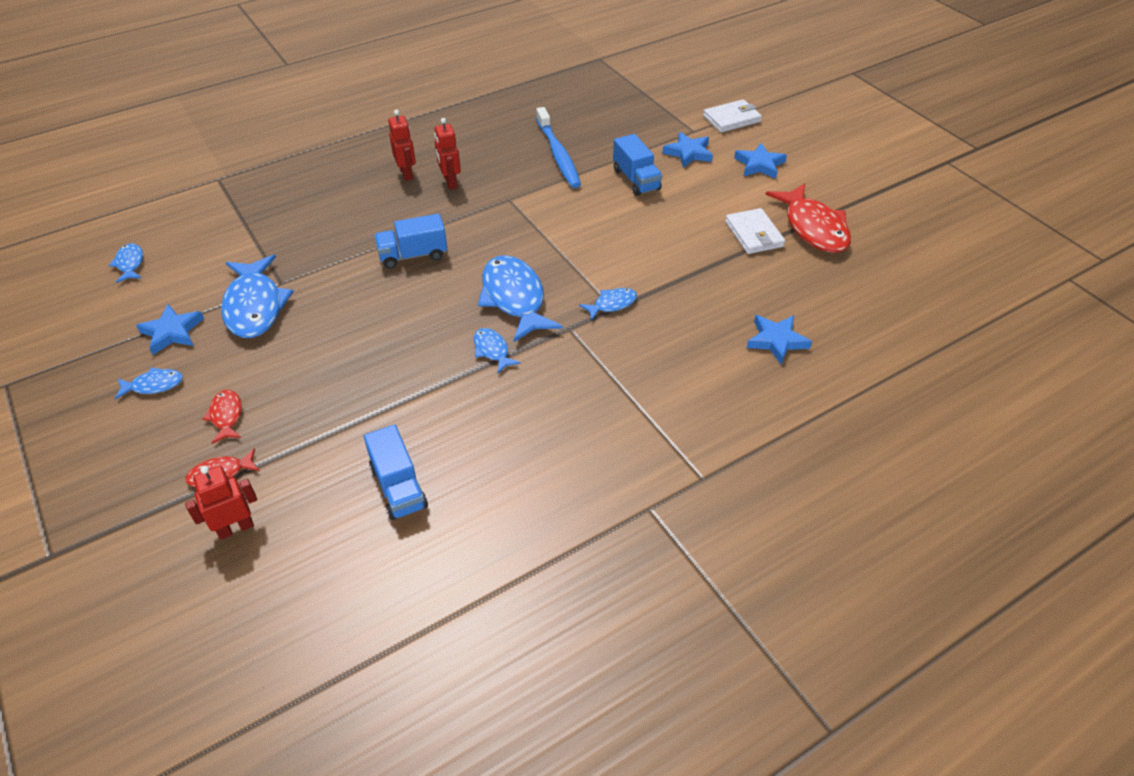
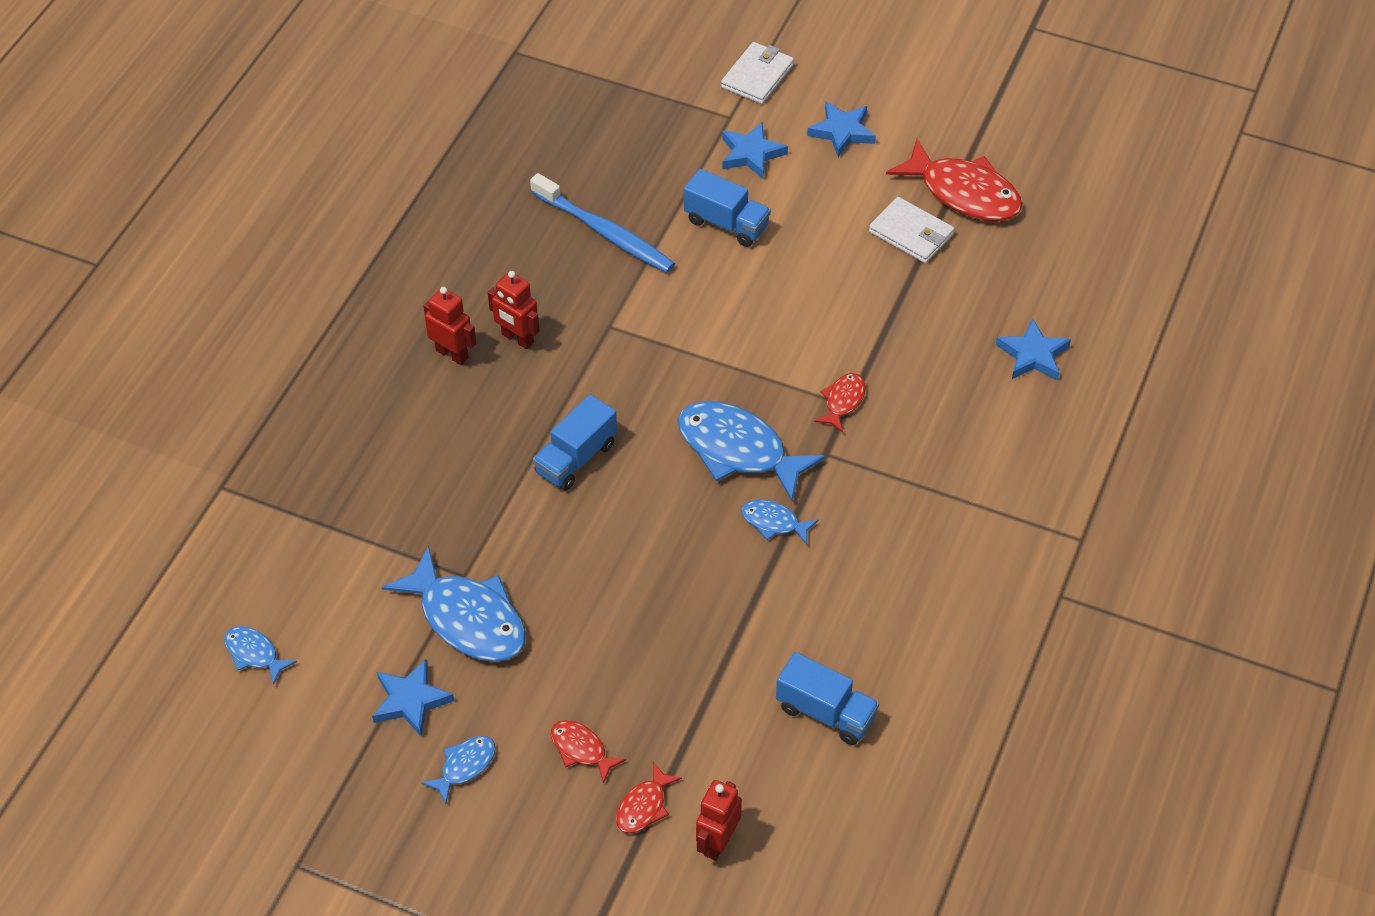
camera: 35 degrees left, 5 degrees up
blue fish [579,288,637,321] -> red fish [814,373,866,433]

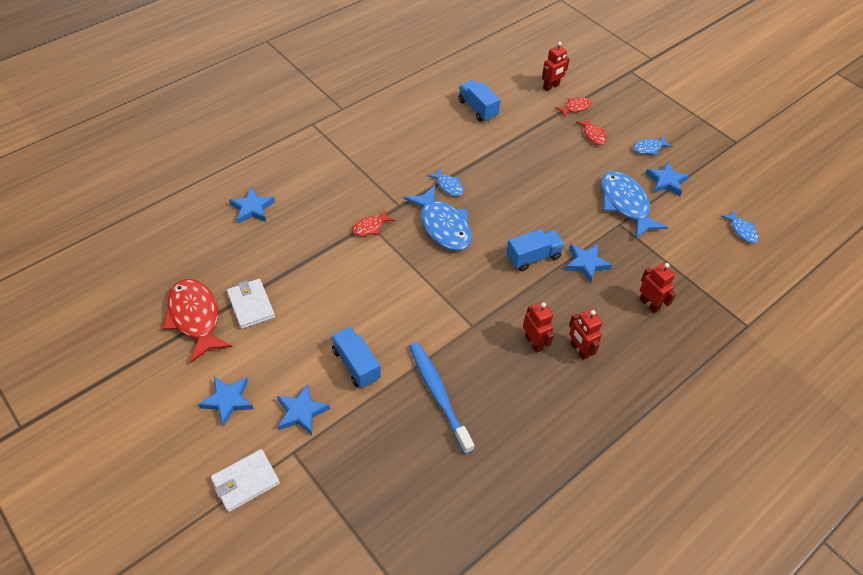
camera: 155 degrees left, 0 degrees up
none -> blue star [565,244,612,283]
none -> red robot [639,263,676,313]

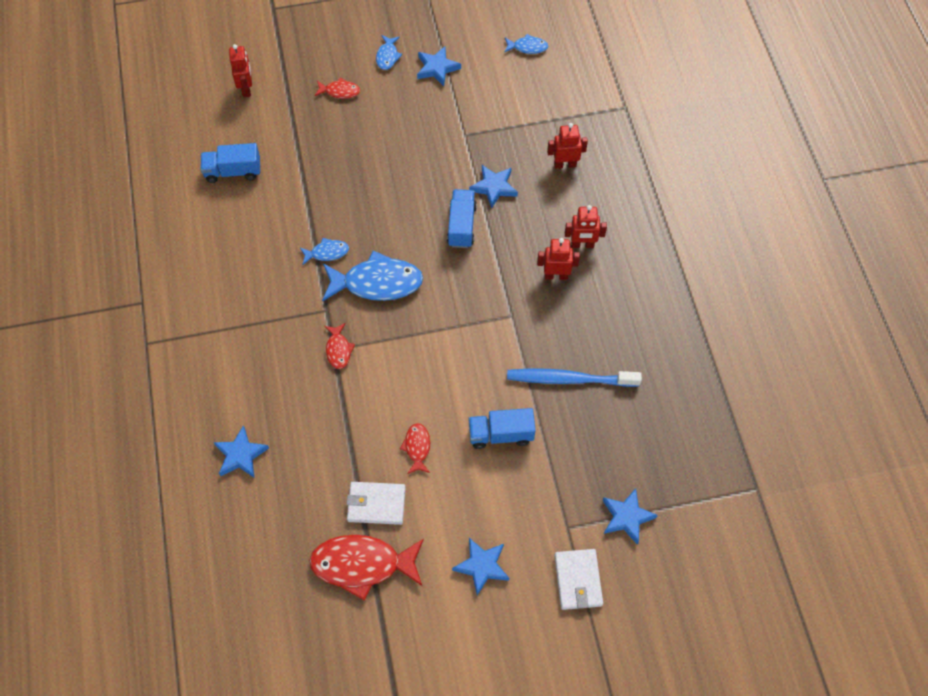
camera: 60 degrees left, 10 degrees up
blue star [277,384,330,435] -> blue star moved to [603,488,658,545]
red fish [555,97,592,118] -> red fish moved to [400,423,430,474]
blue fish [601,171,669,238] -> none

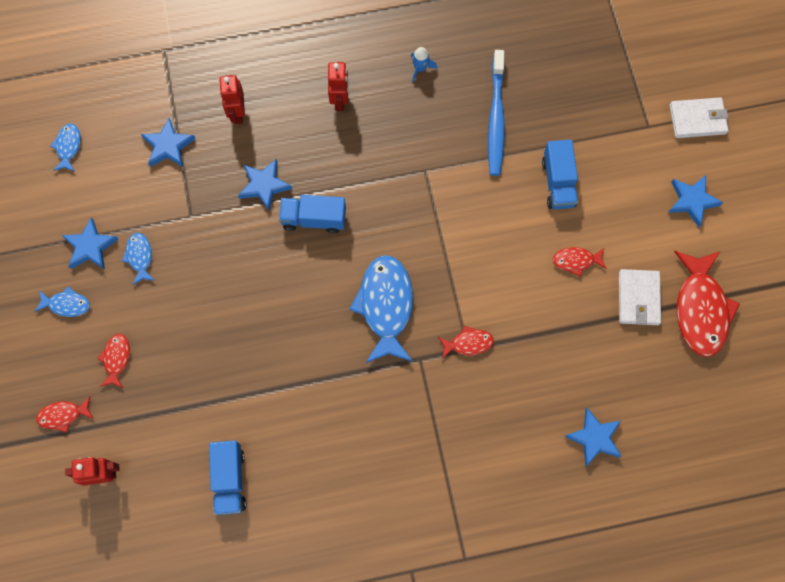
camera: 90 degrees left, 10 degrees up
blue fish [300,238,349,265] -> blue fish moved to [122,233,155,285]
red robot [537,238,580,280] -> none
blue star [603,488,658,545] -> blue star moved to [141,118,195,167]
none -> red fish [36,396,94,432]
none -> blue rocket [411,47,437,82]

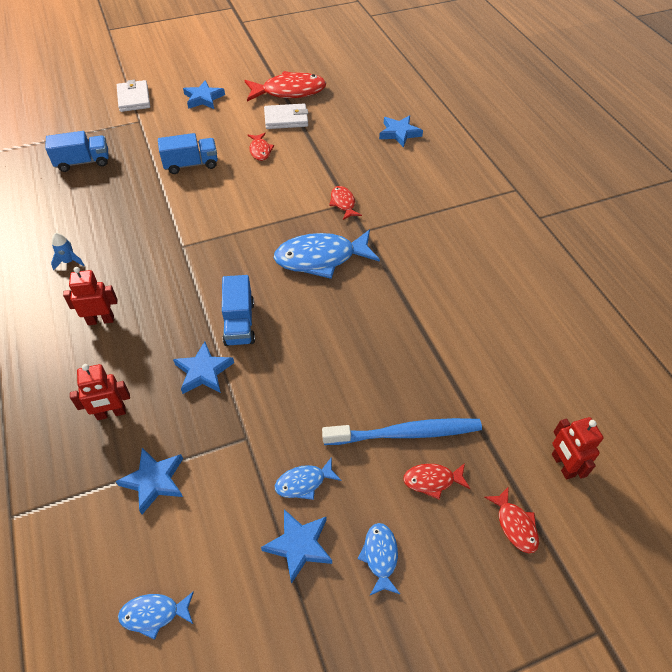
camera: 100 degrees left, 20 degrees down
blue truck [209,440,246,515] -> blue truck moved to [45,131,109,172]
blue toothbrush [488,50,505,176] -> blue toothbrush moved to [322,418,482,445]

